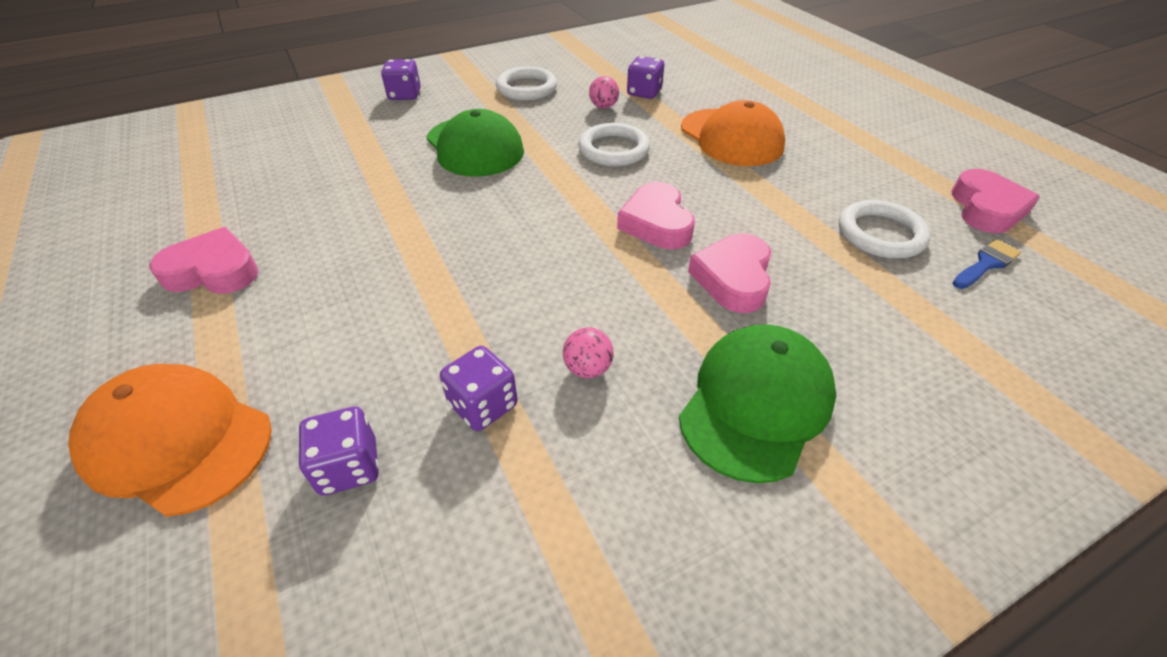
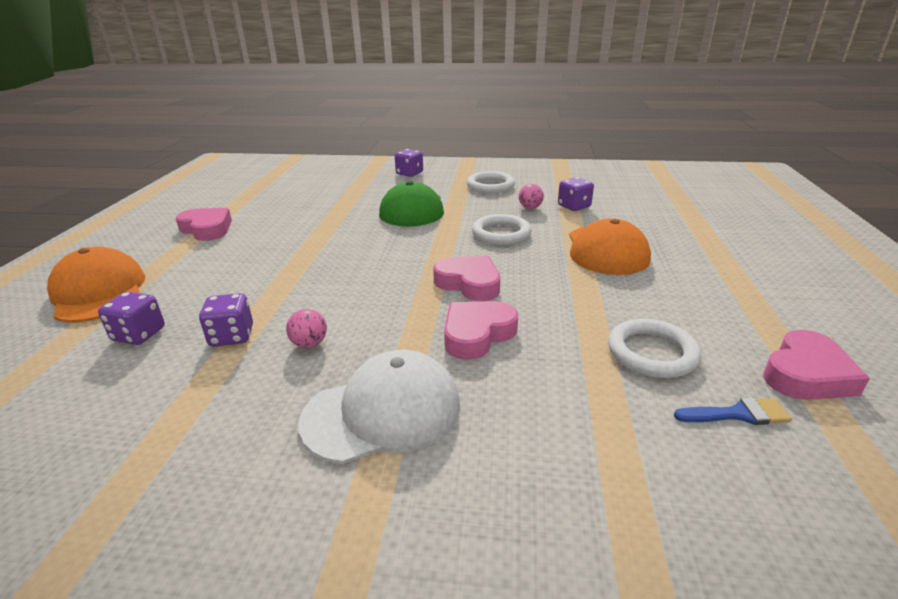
camera: 35 degrees right, 15 degrees down
pink heart [617,182,695,249] -> pink heart turned 105 degrees clockwise [433,256,500,301]
green cap [679,324,837,483] -> white cap [299,350,460,464]

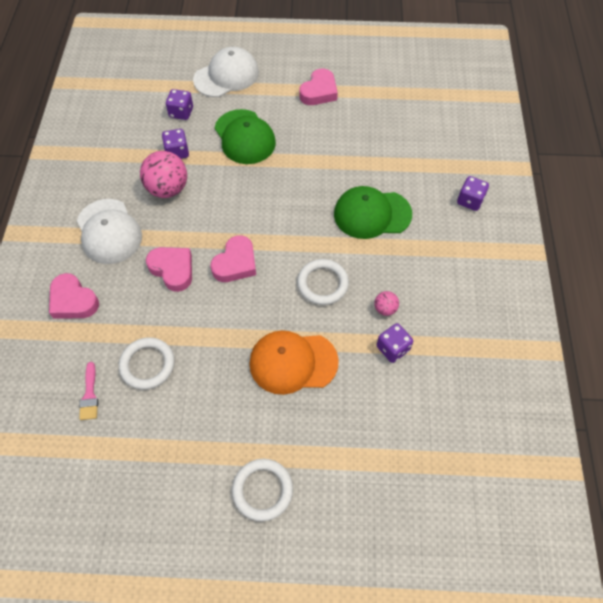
camera: 85 degrees right, 30 degrees up
orange cap [47,247,145,323] -> white cap [193,47,259,97]
pink ball [286,309,327,348] -> pink ball [140,151,187,198], size x2.07
white ring [467,171,515,193] -> white ring moved to [232,459,293,521]
blue brush [674,398,792,425] -> pink brush [79,362,98,420]
pink heart [763,330,870,400] -> pink heart moved to [49,273,99,319]
none -> green cap [215,109,276,164]

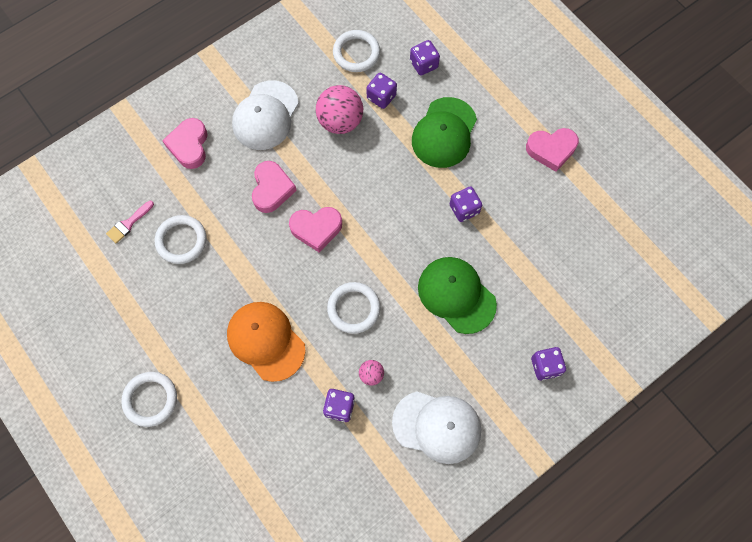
camera: 50 degrees right, 10 degrees up
white cap [193,47,259,97] -> white cap moved to [392,391,481,464]
none -> white ring [333,30,380,72]
none -> purple dice [450,186,482,222]

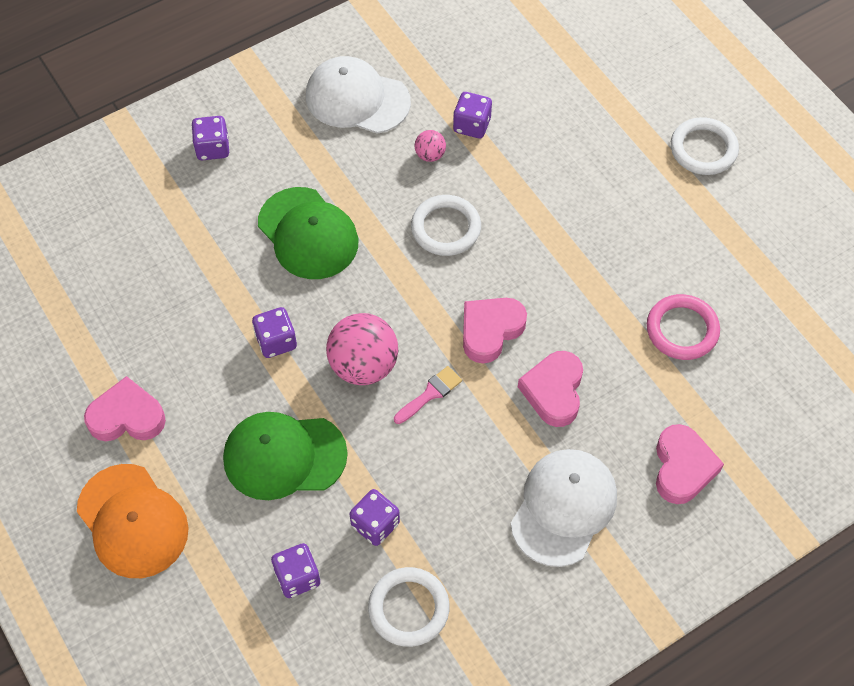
camera: 175 degrees left, 10 degrees down
pink brush [106,201,154,244] -> pink brush moved to [394,366,462,424]
white ring [155,215,206,264] -> pink ring [647,294,720,360]
orange cap [227,302,306,382] -> orange cap moved to [77,464,189,578]
pink heart [289,207,342,252] -> pink heart turned 45 degrees counterclockwise [463,298,527,364]
pink ball [316,85,363,134] -> pink ball moved to [326,313,398,385]
green cap [412,97,477,168] -> green cap turned 120 degrees counterclockwise [223,412,348,500]

